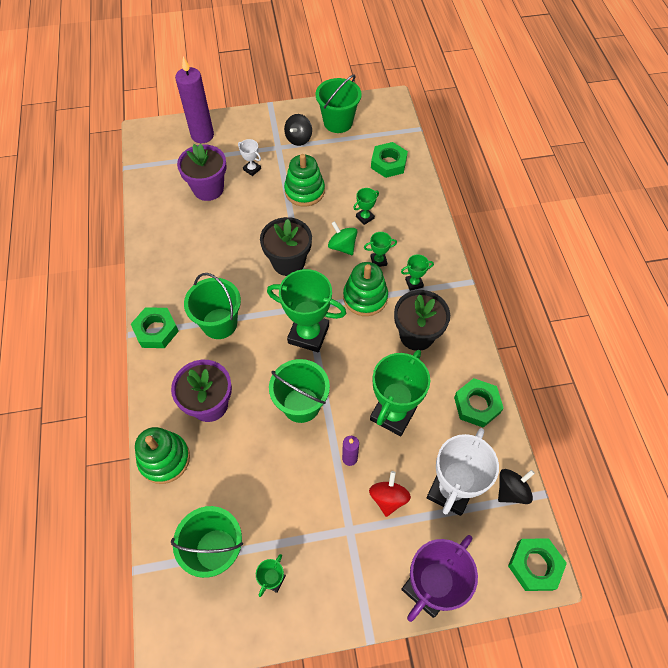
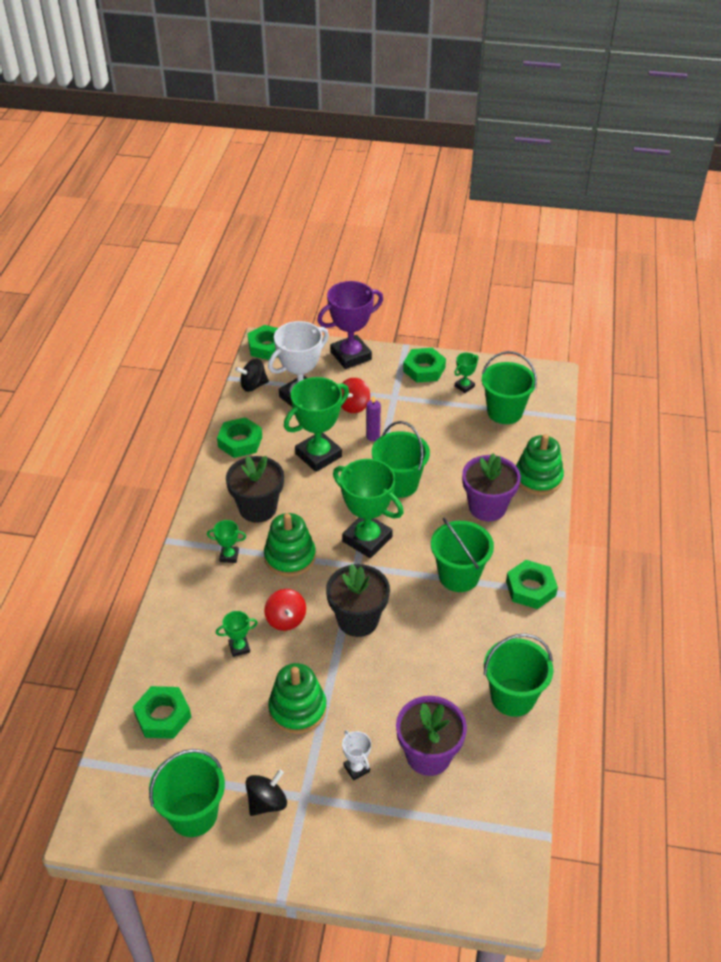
camera: 160 degrees left, 15 degrees down
purple candle [175,57,214,143] -> none
green spinning top [328,221,357,255] -> red spinning top [264,589,306,631]
green trophy [364,232,397,267] -> none
none -> green nut [403,348,446,383]
none -> green bucket [484,634,554,717]

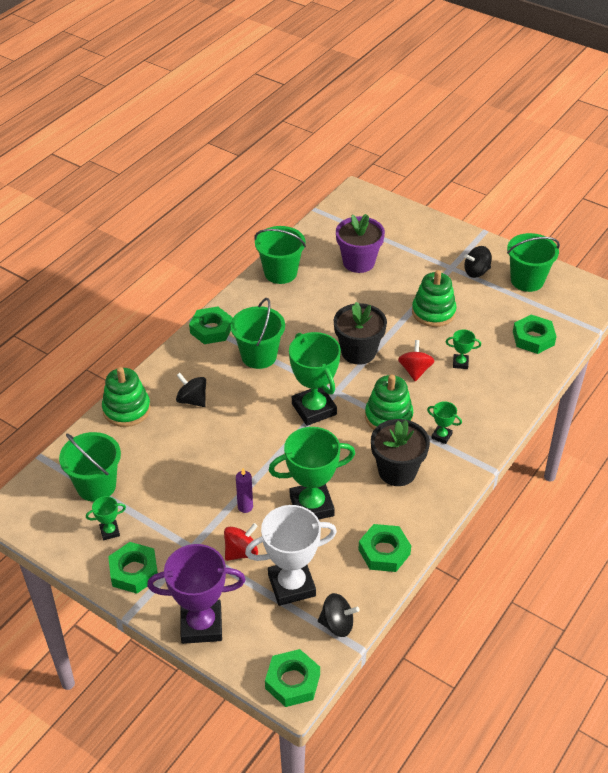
camera: 155 degrees left, 0 degrees up
white trophy [342,730,371,781] -> none
green bucket [372,421,430,498] -> none
purple flower pot [462,453,521,521] -> black spinning top [176,373,206,407]

